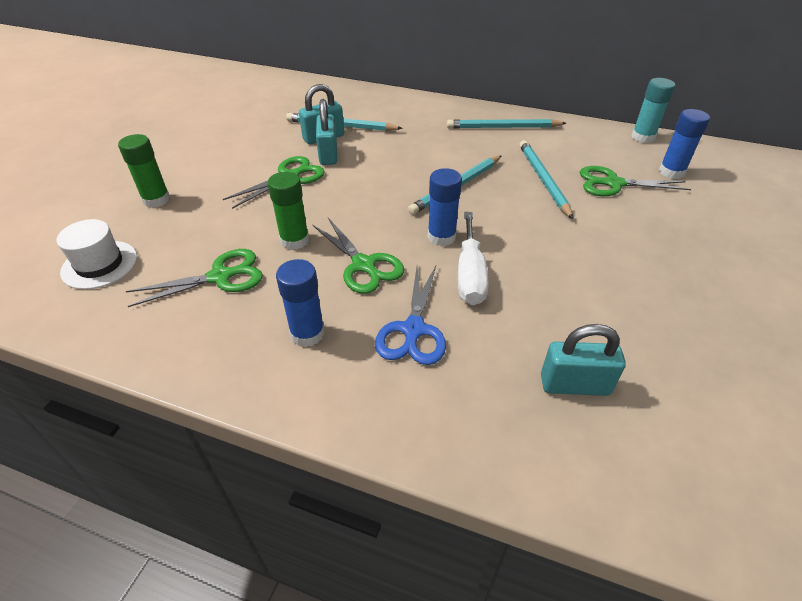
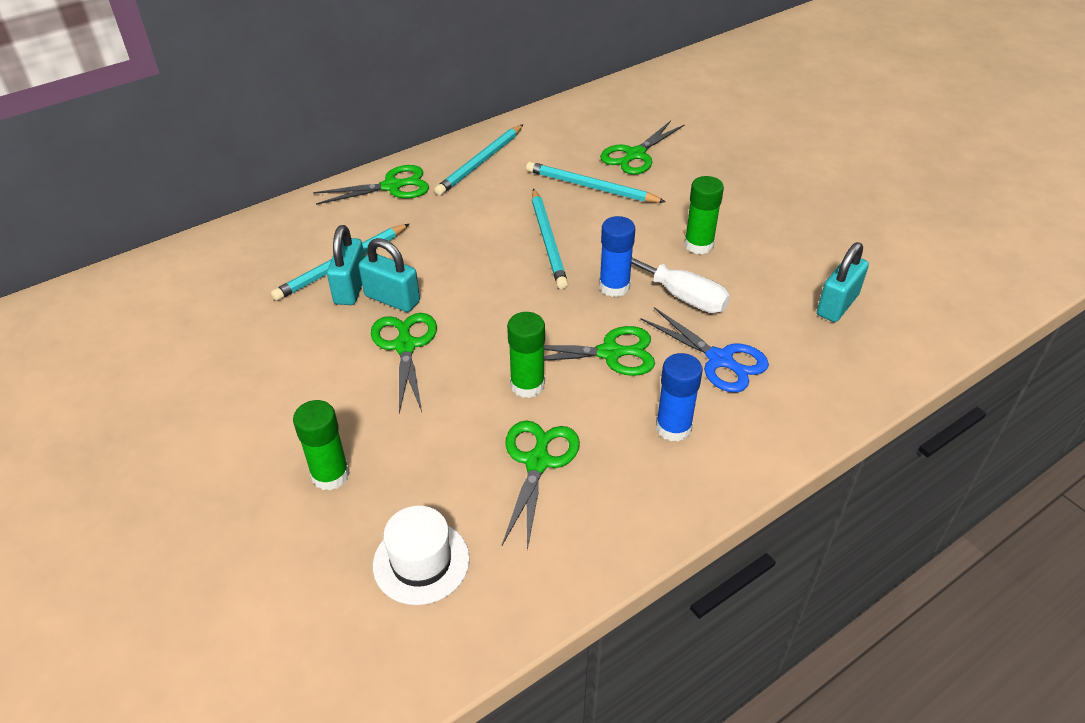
camera: 55 degrees left, 0 degrees up
turquoise glue stick [631,78,675,143] -> none
blue glue stick [659,109,710,179] -> none
none -> green scissors [313,165,429,205]
none -> green glue stick [684,176,724,254]

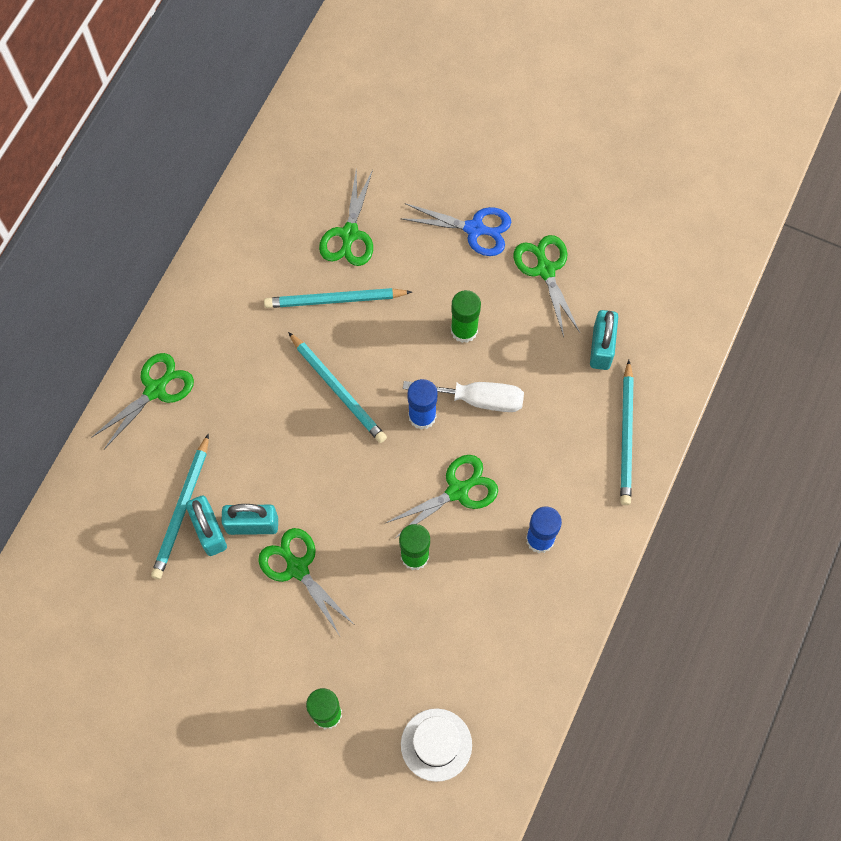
camera: 30 degrees left, 25 degrees up
turquoise pencil [434,124,524,195] -> turquoise pencil moved to [620,360,634,505]
green scissors [502,421,580,550] -> green scissors moved to [513,235,580,337]
blue scissors [641,307,769,392] -> blue scissors moved to [400,203,511,256]

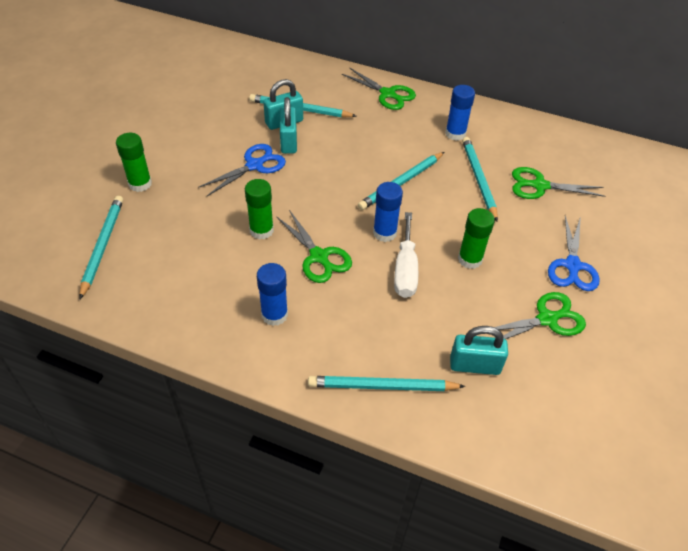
camera: 85 degrees right, 20 degrees down
green scissors [258,528,355,636] -> blue scissors [198,144,286,196]
white hat [401,708,472,782] -> turquoise pencil [79,196,123,299]
none -> blue glue stick [445,85,475,141]

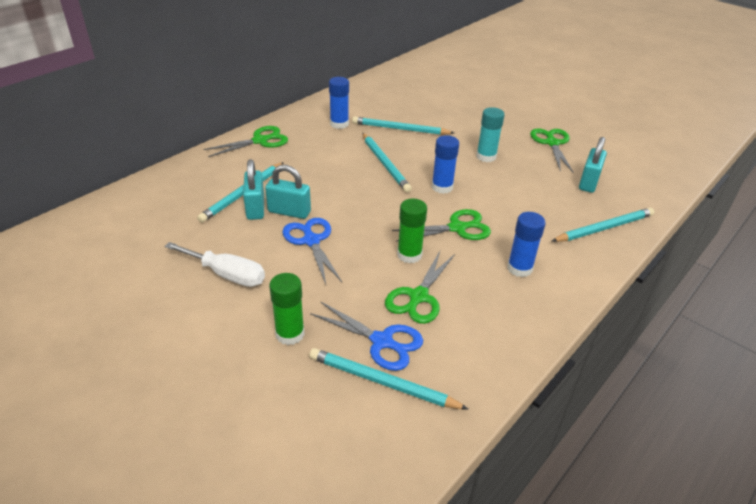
camera: 70 degrees left, 10 degrees down
turquoise pencil [308,376,465,391] -> turquoise pencil turned 135 degrees counterclockwise [552,208,655,242]
white screwdriver [394,212,418,298] -> white screwdriver moved to [165,242,265,287]
green glue stick [458,208,495,269] -> turquoise glue stick [476,107,505,162]
green scissors [512,167,605,199] -> green scissors moved to [385,251,455,324]
blue scissors [548,216,600,291] -> blue scissors moved to [310,301,423,371]

